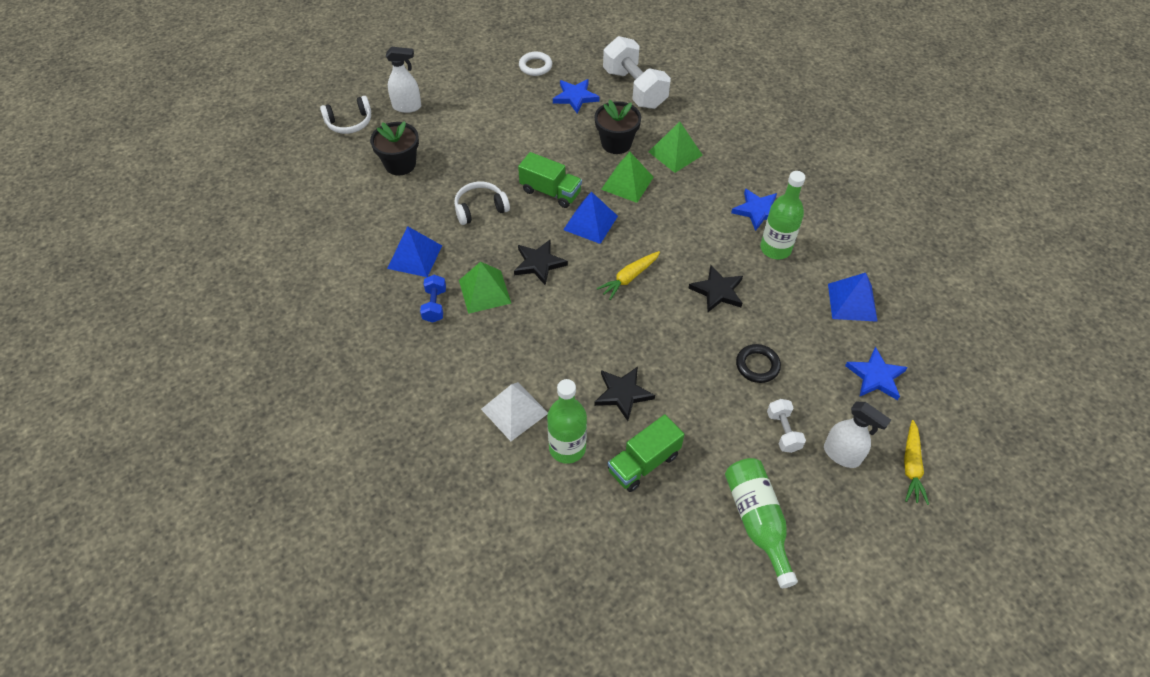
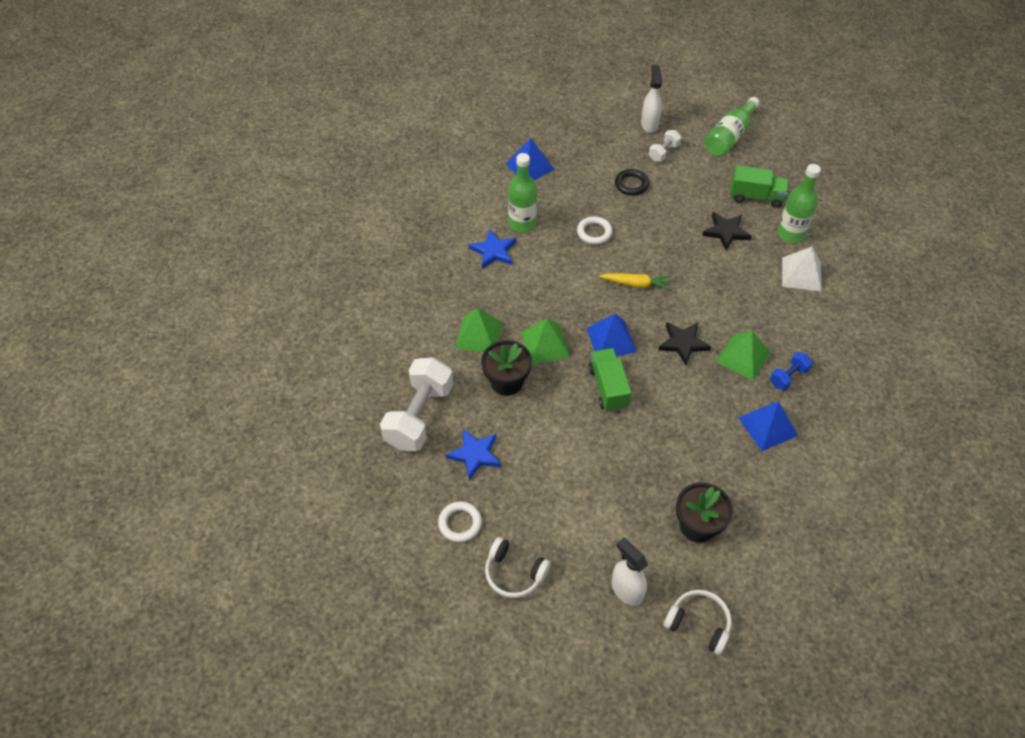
camera: 130 degrees left, 0 degrees up
white headphones [454,182,510,225] -> white headphones moved to [485,537,551,598]
black star [688,265,743,312] -> white ring [577,216,613,245]
blue star [845,347,908,400] -> none
yellow carrot [904,420,929,505] -> none

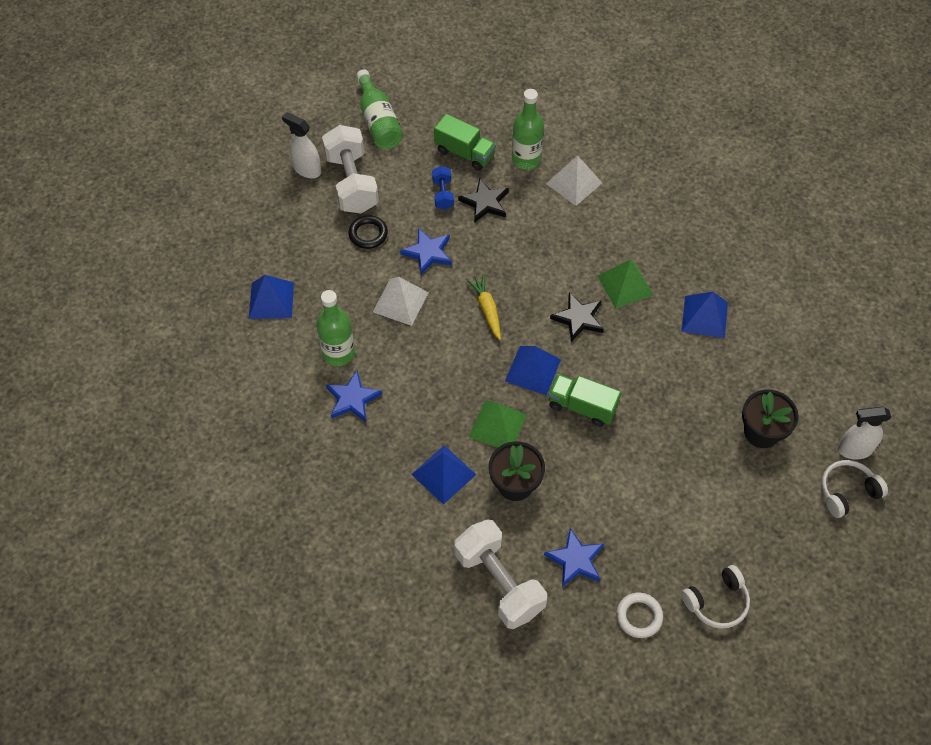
camera: 55 degrees left, 5 degrees up
green pyramid [455,308,502,352] -> blue pyramid [411,445,476,505]
white ring [577,216,613,245] -> white pyramid [373,277,429,326]
yellow carrot [599,273,671,290] -> yellow carrot turned 60 degrees counterclockwise [466,274,501,340]
white spray bottle [612,538,648,606] -> white spray bottle moved to [838,407,891,459]
white dumbbell [649,130,681,162] -> white dumbbell [322,125,379,214], size x2.07
green truck [730,165,788,208] -> green truck turned 75 degrees clockwise [434,114,496,171]
blue dumbbell [770,352,813,390] -> blue dumbbell moved to [432,166,454,210]
none -> blue star [400,228,452,275]

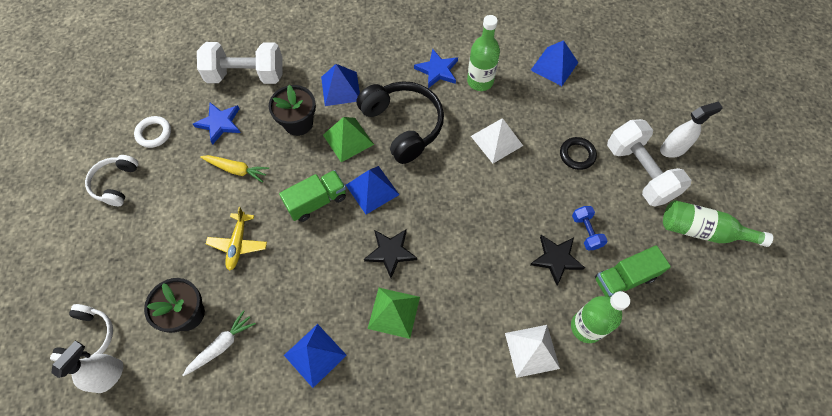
camera: 125 degrees right, 5 degrees up
white dumbbell [322,125,379,214] -> white dumbbell turned 45 degrees clockwise [607,119,691,206]
blue star [400,228,452,275] -> none
blue dumbbell [432,166,454,210] -> blue dumbbell turned 45 degrees clockwise [572,206,608,250]
yellow carrot [466,274,501,340] -> yellow carrot moved to [200,155,269,183]
none -> white carrot [182,310,256,376]
none -> yellow plane [206,207,267,271]
none -> black headphones [357,81,444,164]

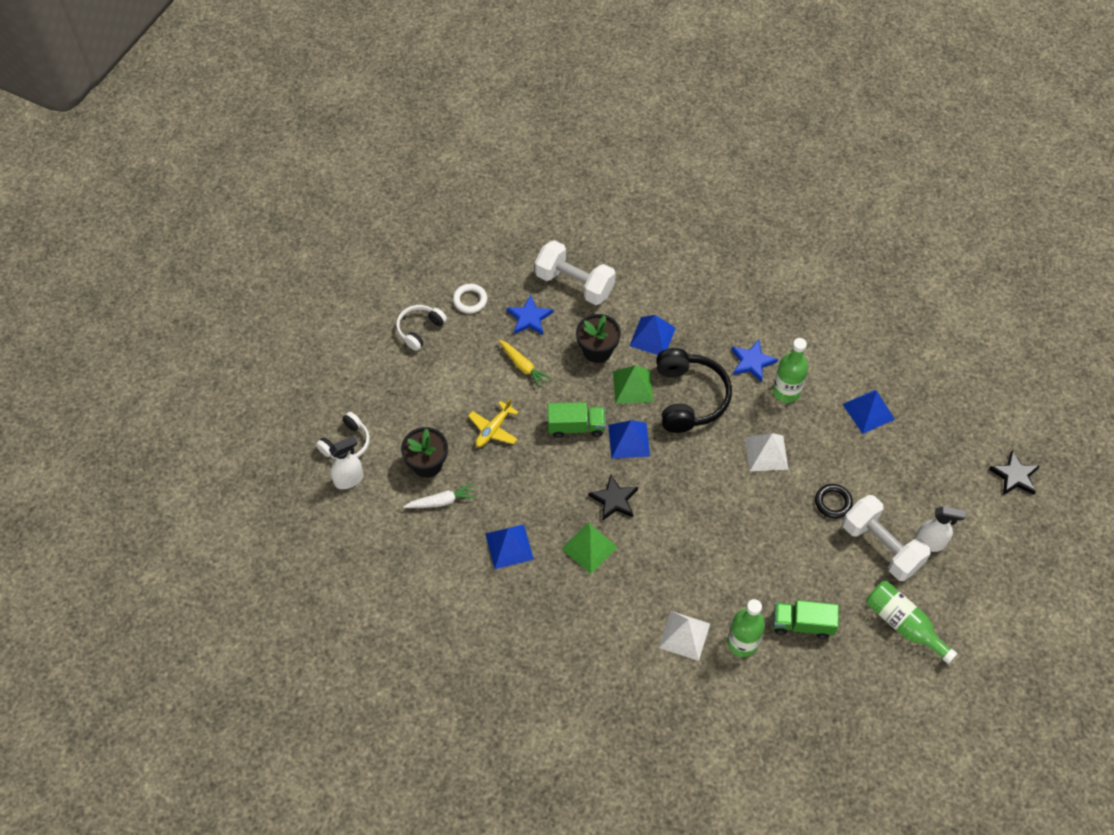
camera: 30 degrees right, 5 degrees down
black star [530,235,585,285] -> black star moved to [989,451,1040,495]
blue dumbbell [572,206,608,250] -> none
white dumbbell [607,119,691,206] -> white dumbbell turned 45 degrees counterclockwise [842,495,931,581]

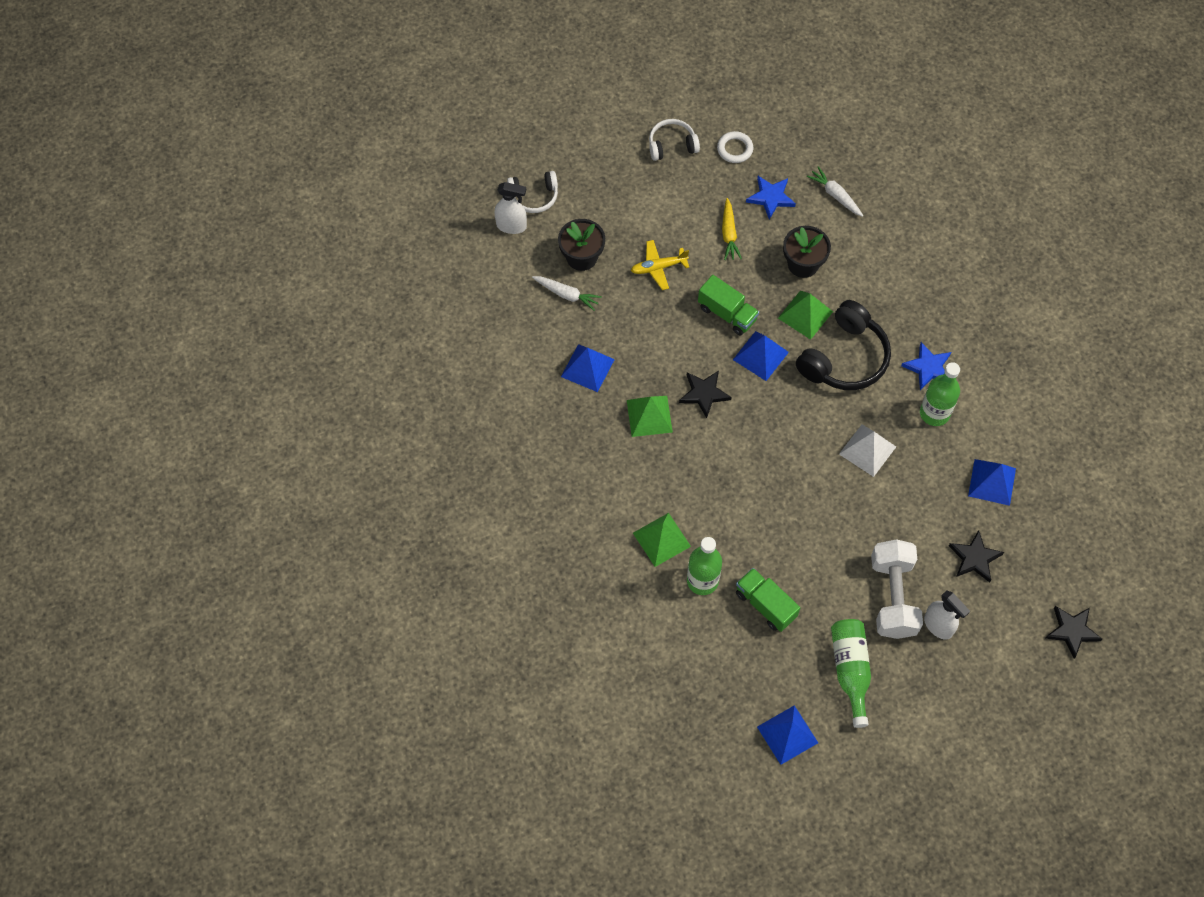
camera: 40 degrees right, 5 degrees up
white dumbbell [535,240,616,305] -> white carrot [806,166,863,217]
blue pyramid [630,315,676,355] -> blue pyramid moved to [757,705,818,765]
white pyramid [659,611,710,661] -> green pyramid [633,513,691,567]
black ring [815,484,853,518] -> none
none -> black star [949,530,1004,582]

